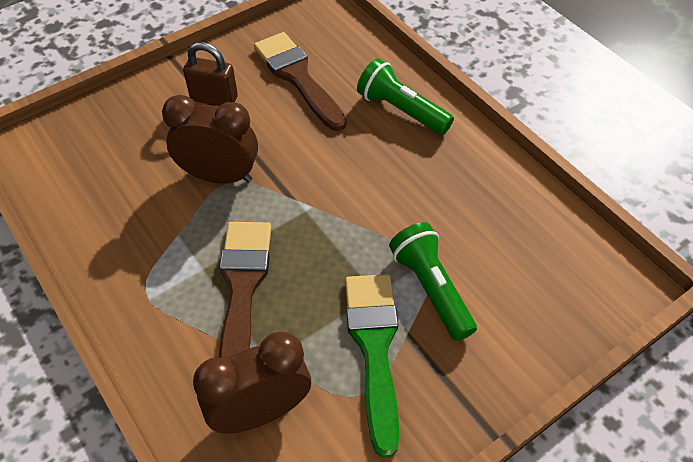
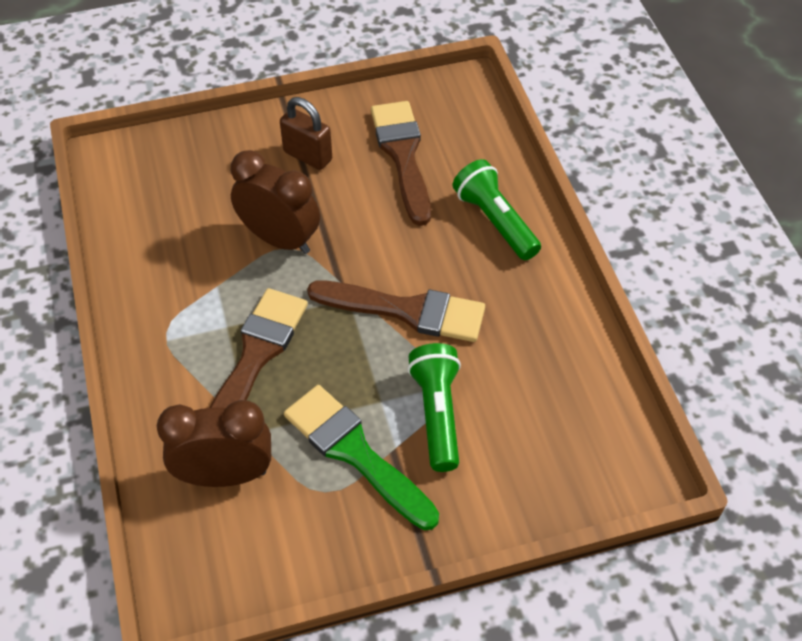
camera: 20 degrees right, 0 degrees up
green brush [345,274,399,458] -> green brush turned 60 degrees counterclockwise [284,385,439,530]
none -> brown brush [307,281,485,342]

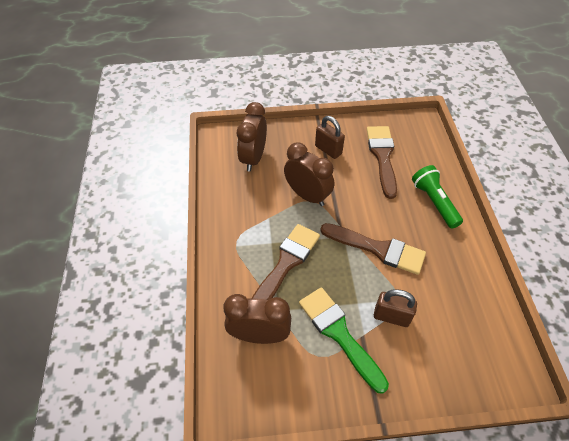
camera: 10 degrees right, 0 degrees up
green flashlight [408,343,461,472] -> brown padlock [374,289,417,327]
none -> brown clock [237,102,267,172]

